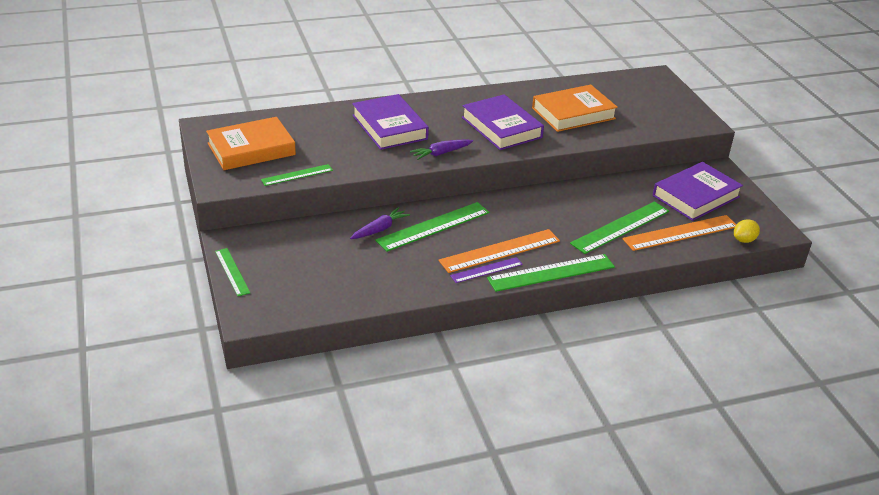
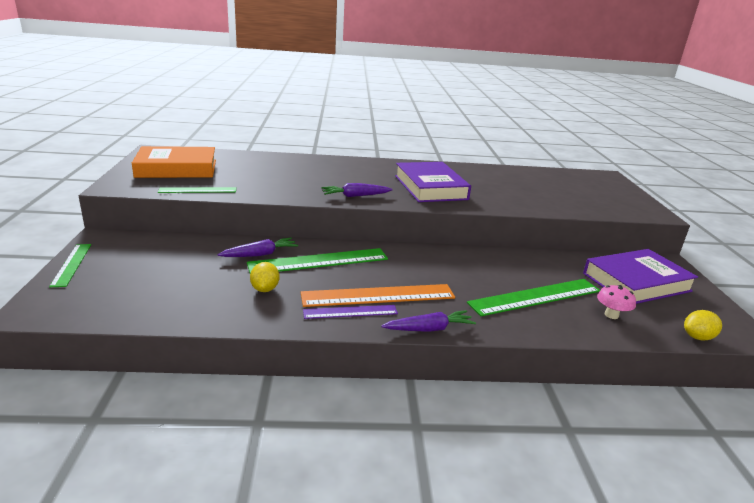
camera: 15 degrees right, 10 degrees down
purple book [352,94,429,150] -> none
green ruler [487,254,615,292] -> purple carrot [381,310,476,332]
orange book [532,85,618,132] -> none
orange ruler [622,215,736,251] -> pink mushroom [597,285,636,319]
none -> yellow lemon [250,262,279,292]

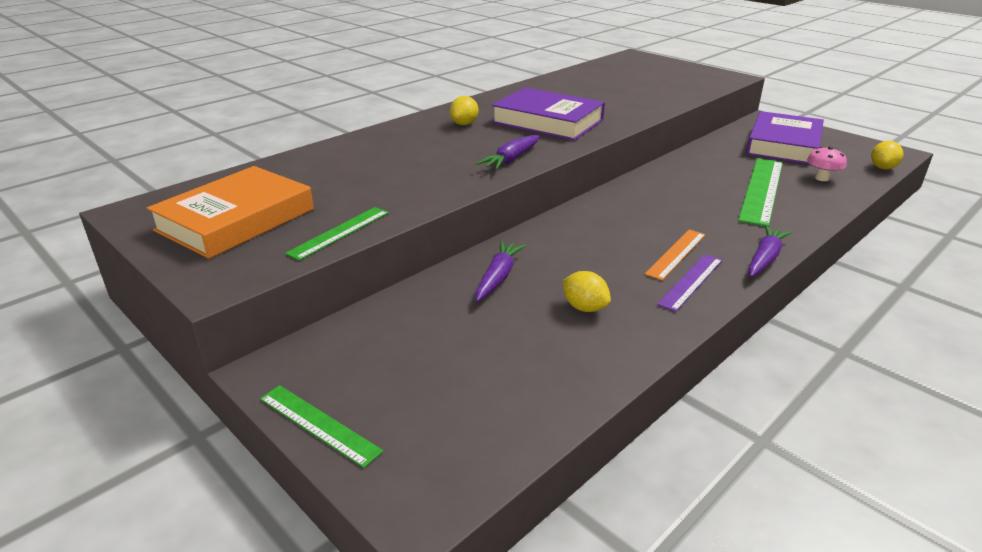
camera: 40 degrees left, 5 degrees up
green ruler [247,248,388,273] -> none
orange ruler [301,284,455,307] -> orange ruler [645,230,706,281], size x0.58
none -> yellow lemon [450,96,479,125]

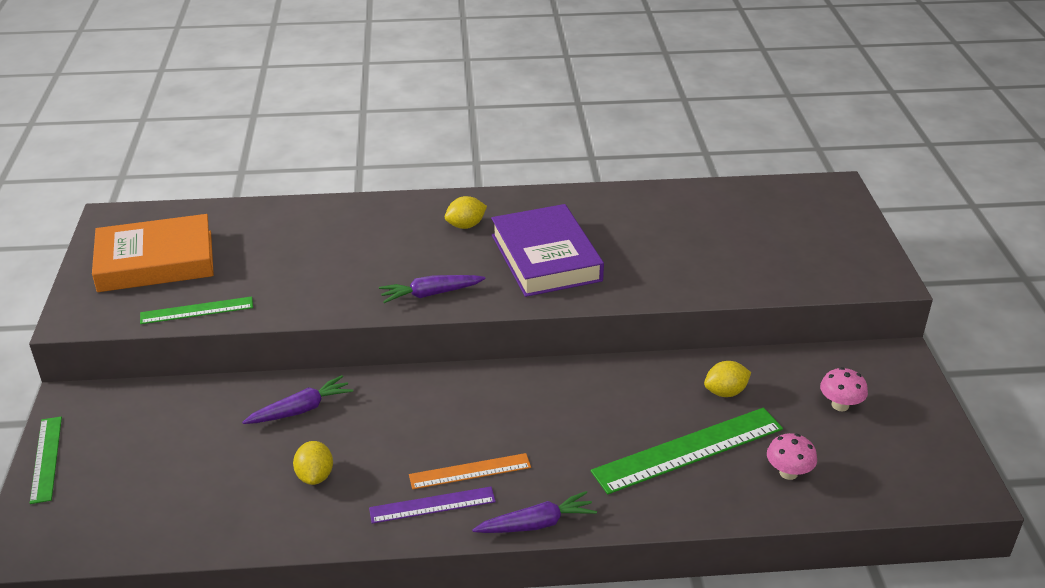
camera: 40 degrees right, 5 degrees up
purple book [746,111,824,165] -> pink mushroom [820,367,868,411]
yellow lemon [871,141,903,169] -> yellow lemon moved to [704,361,751,397]

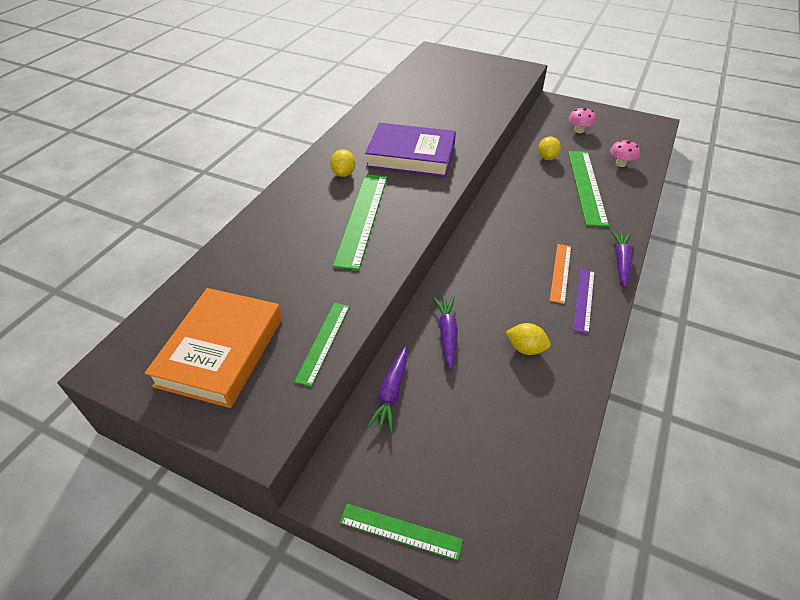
camera: 60 degrees left, 10 degrees up
purple carrot [379,275,486,303] -> purple carrot moved to [367,346,408,433]
none -> green ruler [333,174,387,270]

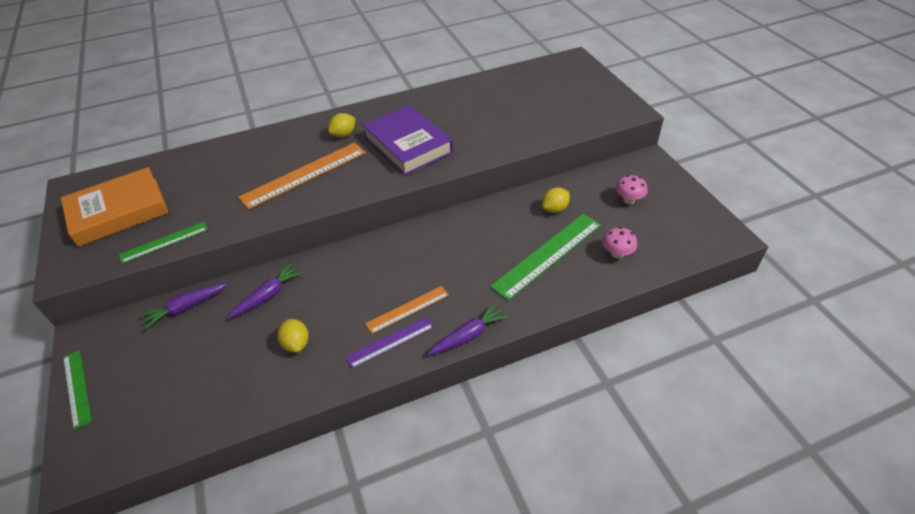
camera: 45 degrees right, 0 degrees up
green ruler [333,174,387,270] -> orange ruler [238,143,366,210]

